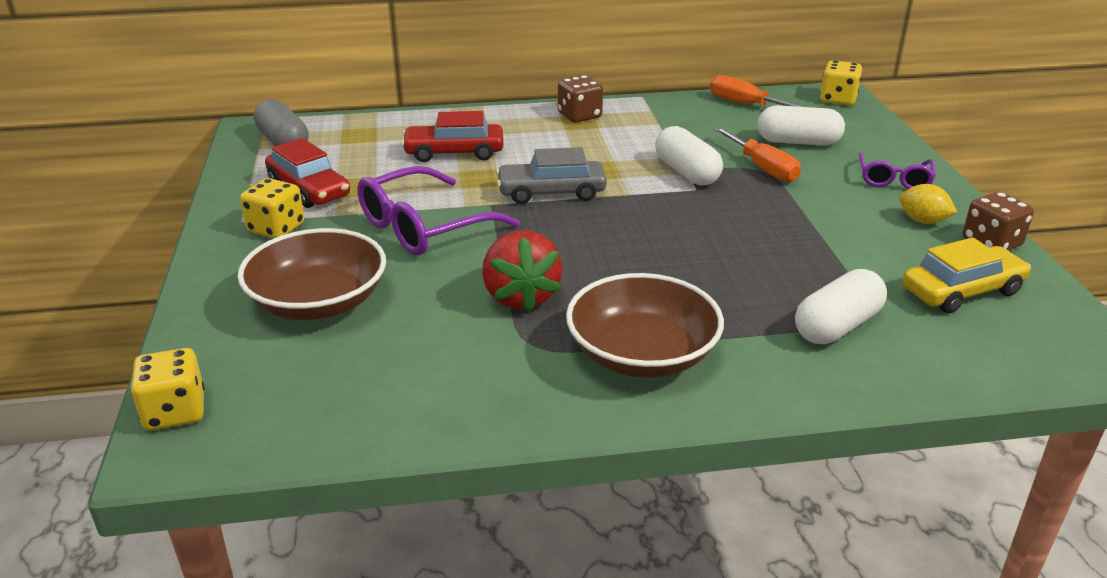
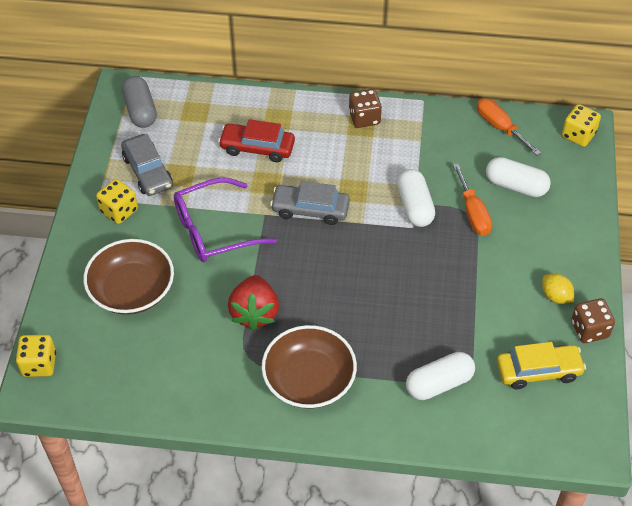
camera: 15 degrees right, 20 degrees up
red car [265,138,350,208] -> grey car [121,134,173,196]
purple glasses [859,152,936,189] -> none

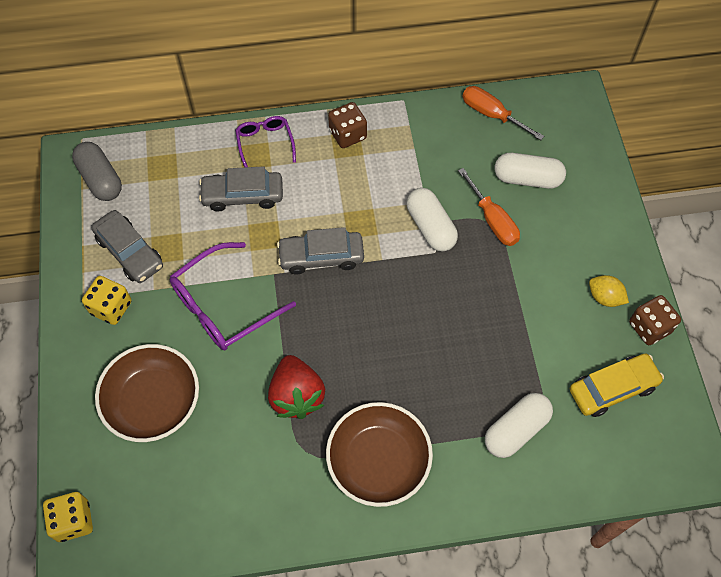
camera: 15 degrees left, 10 degrees up
red car [218,119,295,162] -> grey car [199,166,283,212]
yellow dice [562,104,601,147] -> none
none -> purple glasses [235,116,296,167]

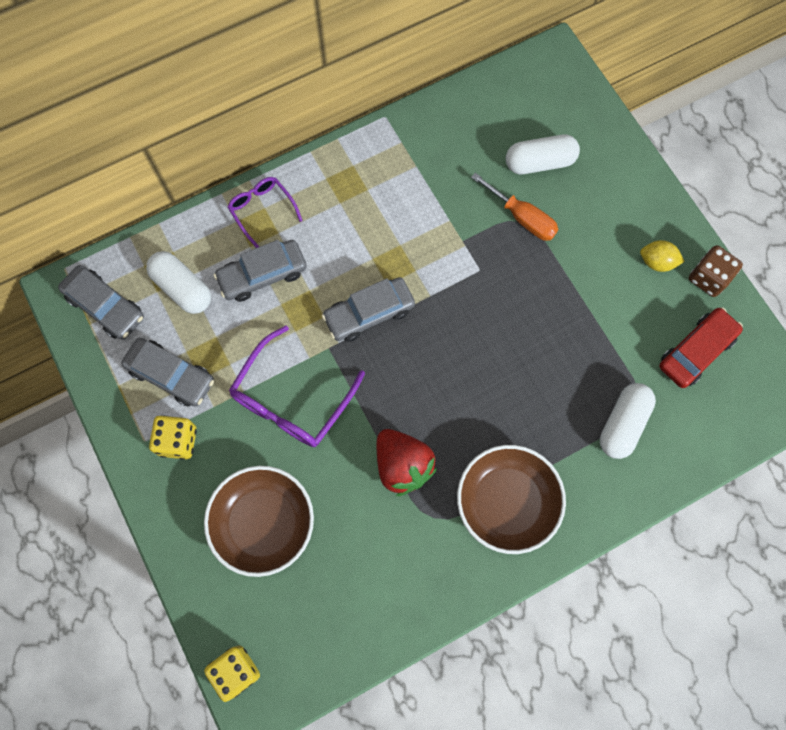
camera: 20 degrees left, 10 degrees up
grey capsule [72,142,122,201] -> grey car [58,265,144,340]
brown dice [328,102,367,148] -> none
white capsule [406,188,458,252] -> white capsule moved to [146,251,211,314]
orange screwdriver [462,86,544,140] -> none
yellow car [570,353,664,417] -> red car [659,308,743,388]

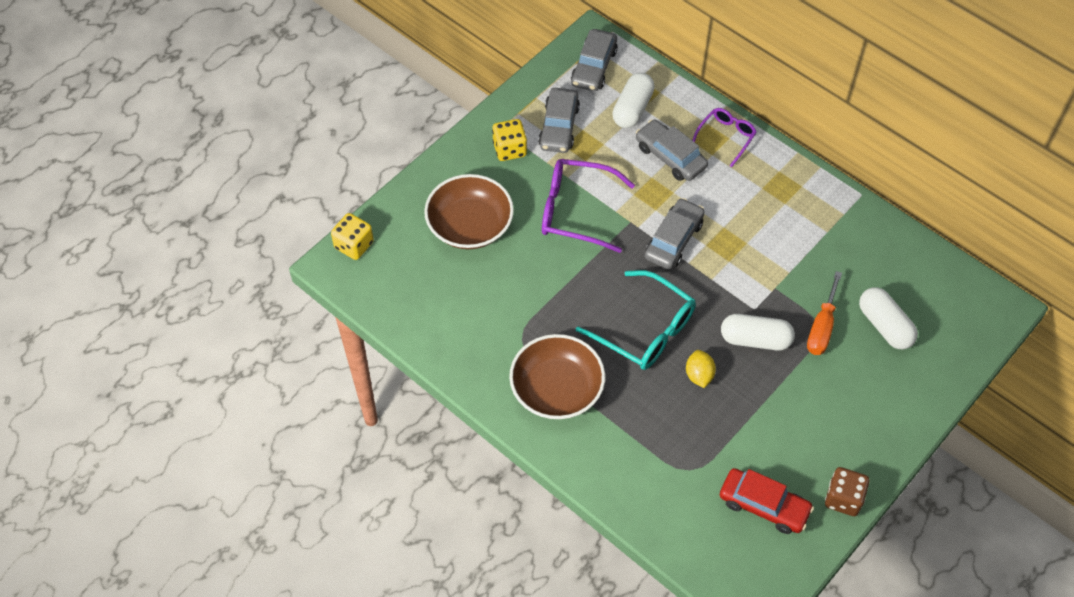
camera: 70 degrees right, 15 degrees down
grey car [322,277,415,342] -> grey car turned 75 degrees clockwise [645,198,705,269]
red strawberry [377,429,437,496] -> none
white capsule [600,383,656,459] -> white capsule moved to [721,314,795,351]
yellow lemon [640,240,685,272] -> yellow lemon moved to [686,350,716,388]
none -> turquoise glasses [576,270,696,370]

